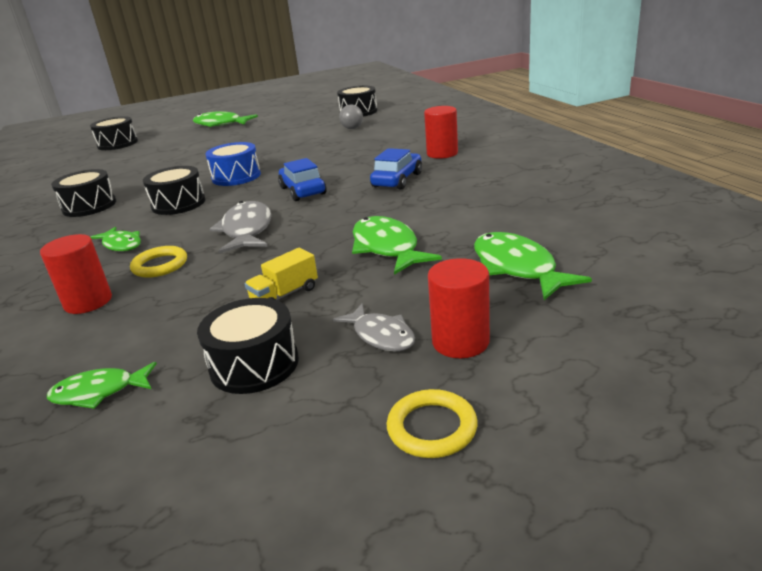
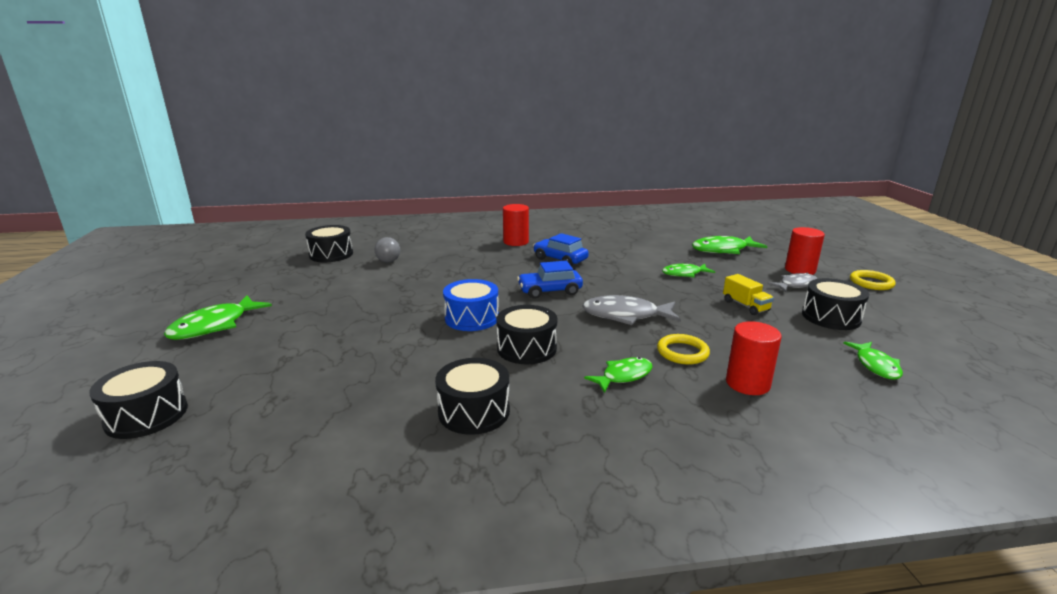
camera: 80 degrees left, 5 degrees down
green fish [352,216,442,275] -> green fish [662,264,715,277], size x0.64

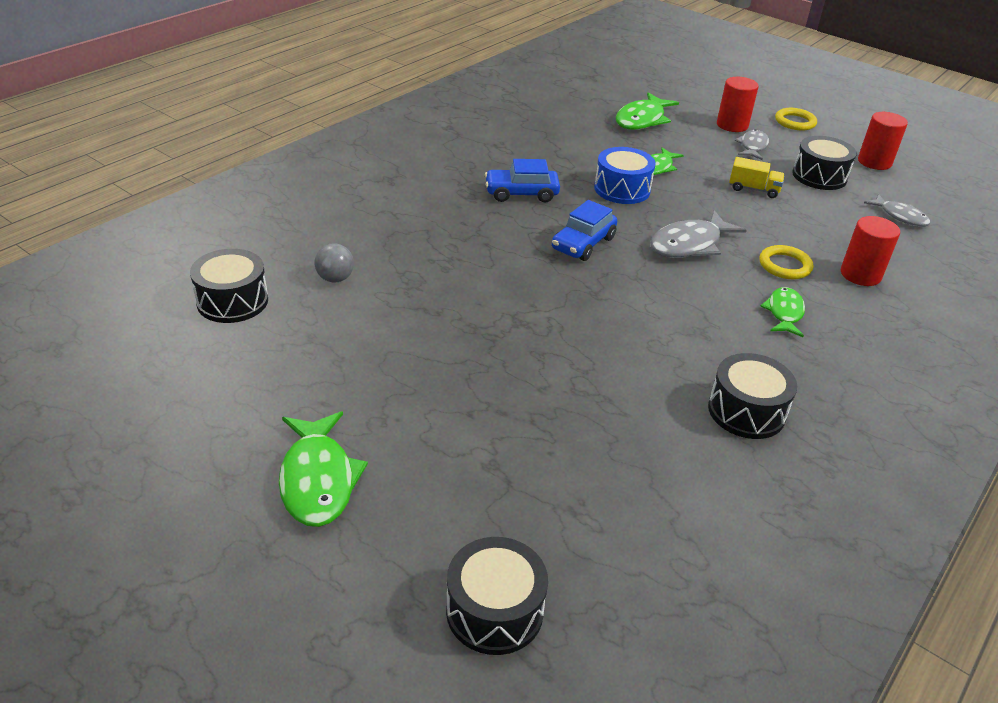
camera: 45 degrees left, 15 degrees up
blue drum [443,279,499,331] -> blue drum moved to [594,147,656,204]
black drum [496,305,557,364] -> none
red cylinder [503,204,529,246] -> red cylinder moved to [858,112,908,170]
green fish [843,342,903,380] -> grey fish [864,194,931,227]

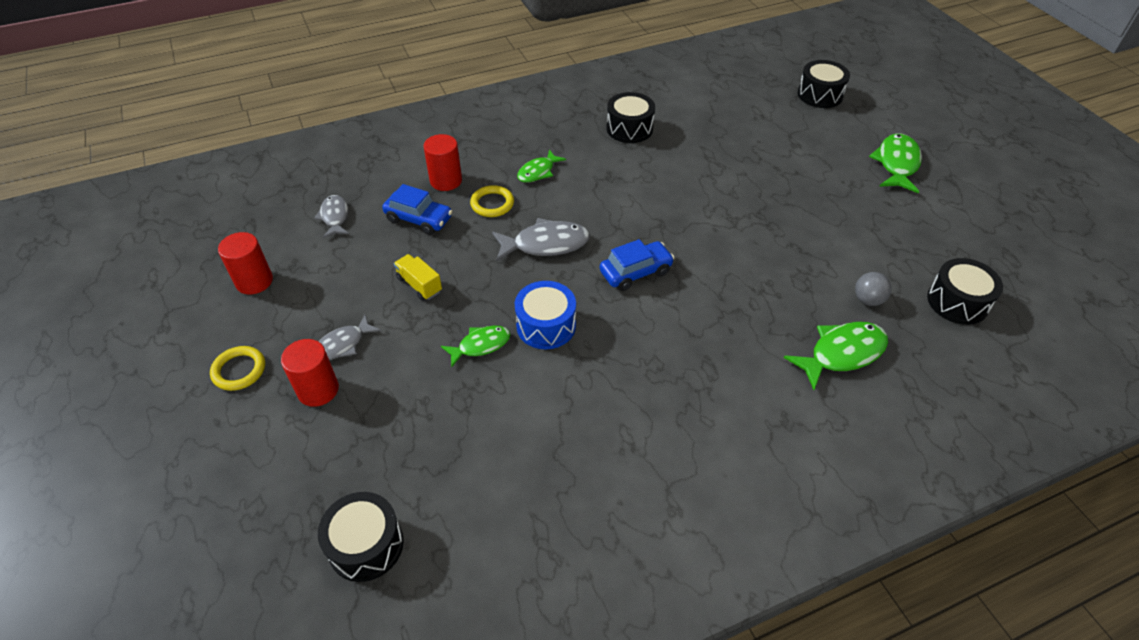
camera: 150 degrees left, 10 degrees up
blue car [485,159,560,203] -> blue car moved to [382,184,453,235]
green fish [616,92,679,130] -> green fish moved to [784,322,888,390]
black drum [792,136,857,190] -> black drum moved to [318,492,404,582]

